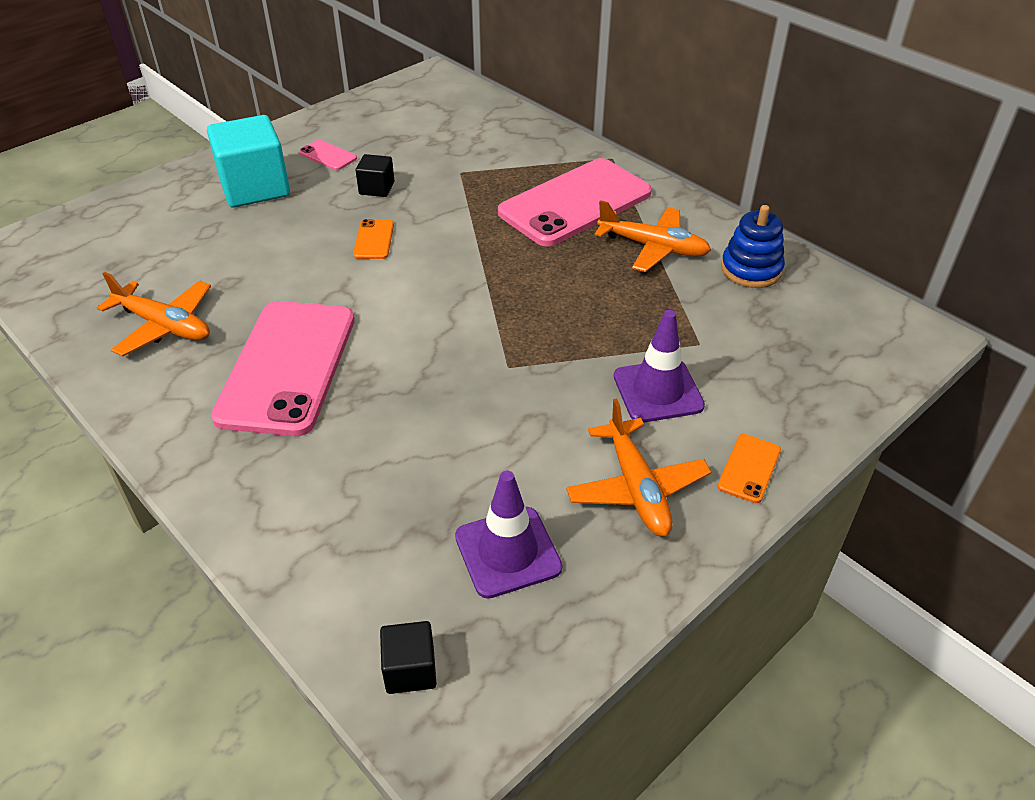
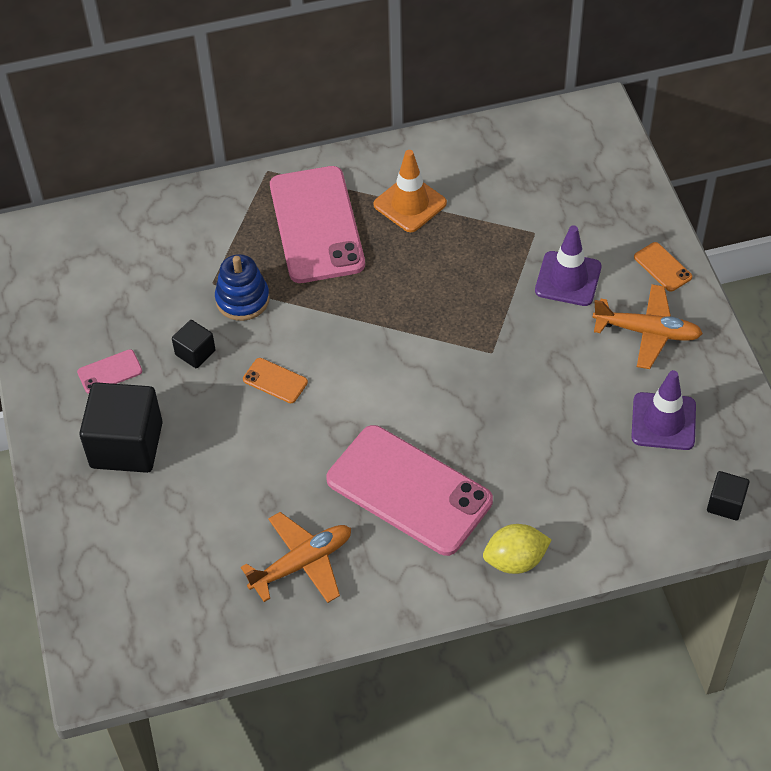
camera: 60 degrees left, 10 degrees up
turquoise cube [207,115,290,208] -> black cube [79,382,163,473]
orange plane [595,200,711,272] -> orange traffic cone [373,150,447,232]
blue stacking toy [721,205,785,288] -> blue stacking toy moved to [215,254,270,321]
none -> yellow lemon [483,524,552,574]

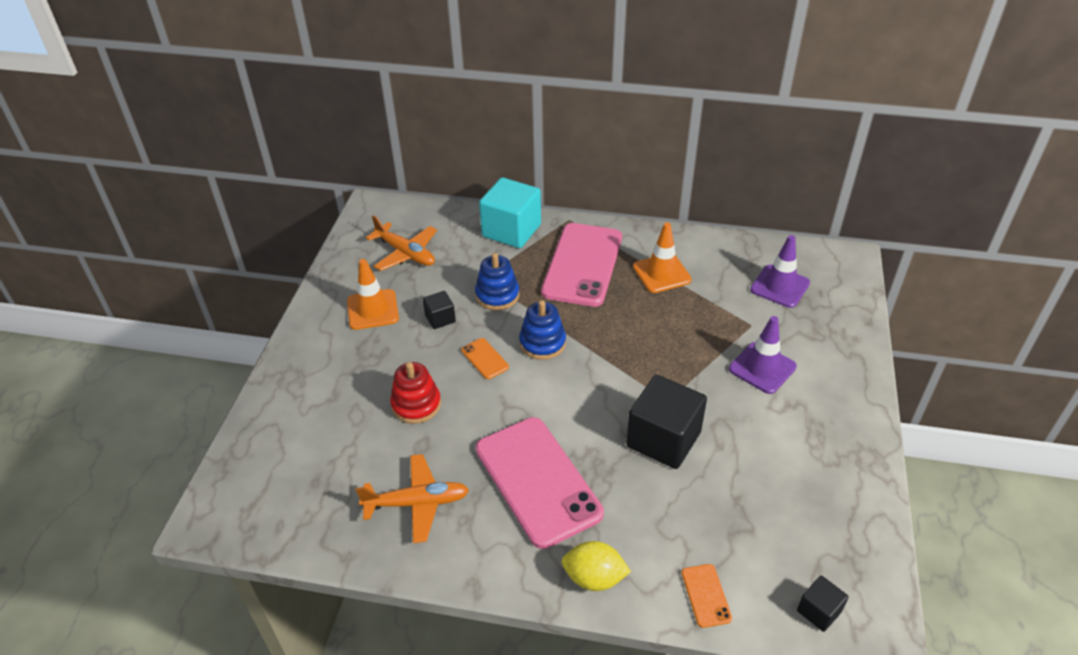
camera: 25 degrees right, 10 degrees down
pink phone [77,349,142,394] -> orange traffic cone [347,259,399,330]
black cube [79,382,163,473] -> black cube moved to [626,375,707,469]
orange plane [592,284,703,369] -> orange plane moved to [366,215,437,271]
purple traffic cone [631,370,696,450] -> purple traffic cone moved to [750,235,810,308]
orange phone [634,242,692,292] -> orange phone moved to [682,564,732,628]
none -> red stacking toy [390,362,441,424]
none -> turquoise cube [479,177,541,248]
none -> blue stacking toy [519,300,566,360]

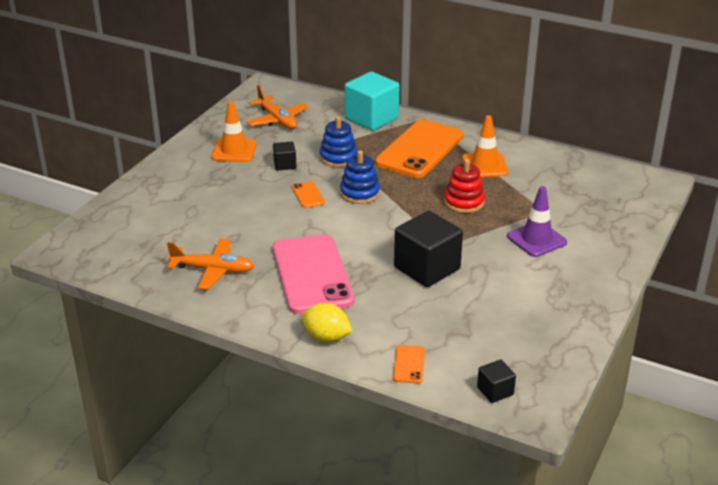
camera: 15 degrees right, 10 degrees down
red stacking toy [390,362,441,424] -> red stacking toy moved to [444,159,485,213]
pink phone [541,223,622,307] -> orange phone [375,119,464,178]
purple traffic cone [750,235,810,308] -> none

